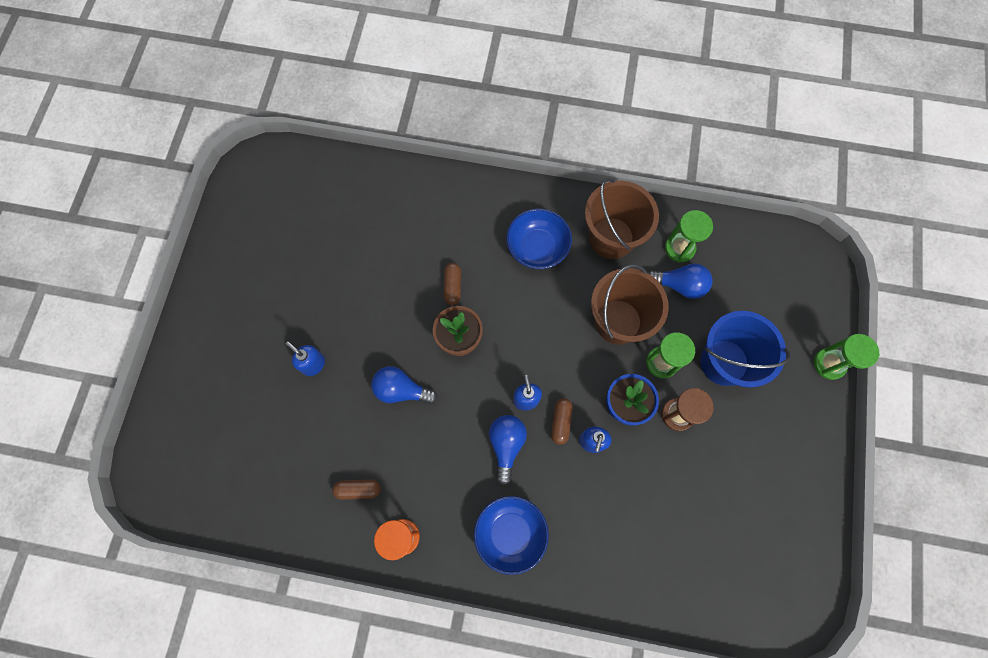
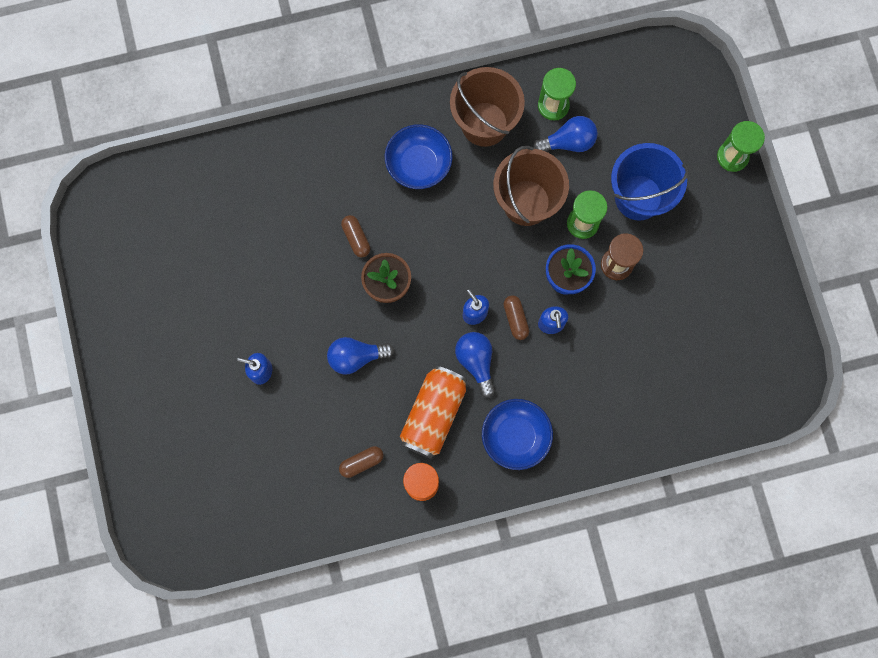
camera: 25 degrees left, 5 degrees up
none -> orange can [400,366,467,459]

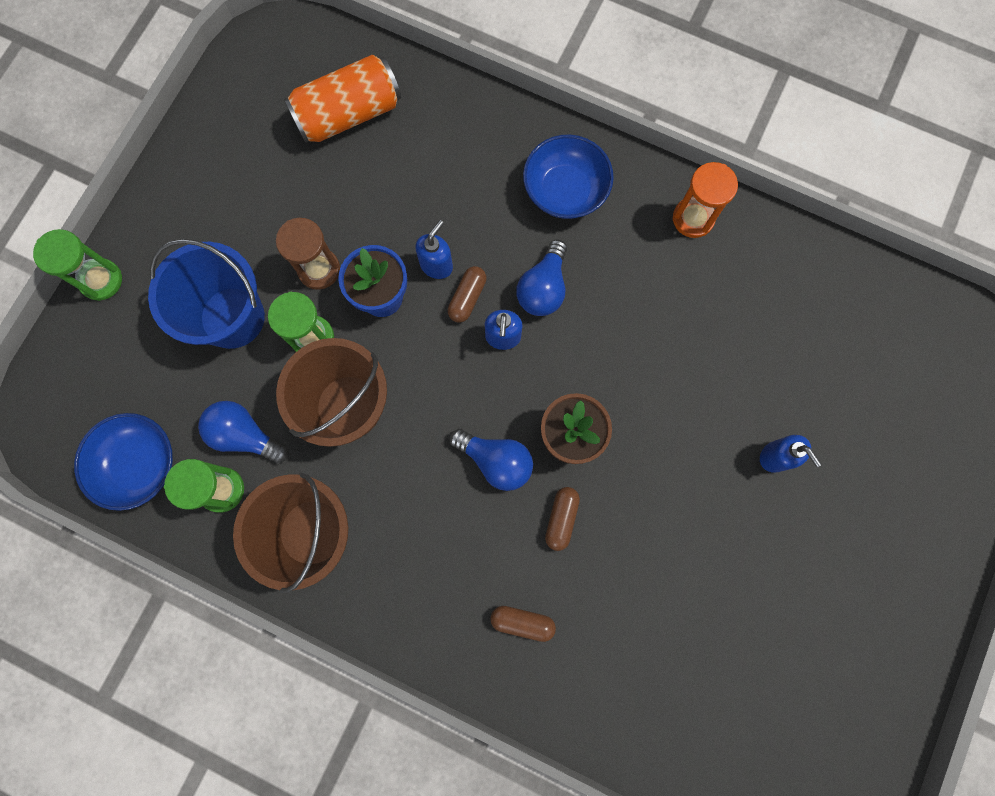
camera: 140 degrees left, 0 degrees up
blue light bulb [327,337,394,375] -> blue light bulb moved to [450,429,533,491]
brown capsule [339,446,383,478] -> brown capsule moved to [491,606,556,642]
blue bowl [385,124,453,189] -> blue bowl moved to [74,413,173,511]
orange can [400,366,467,459] -> orange can moved to [284,55,401,143]

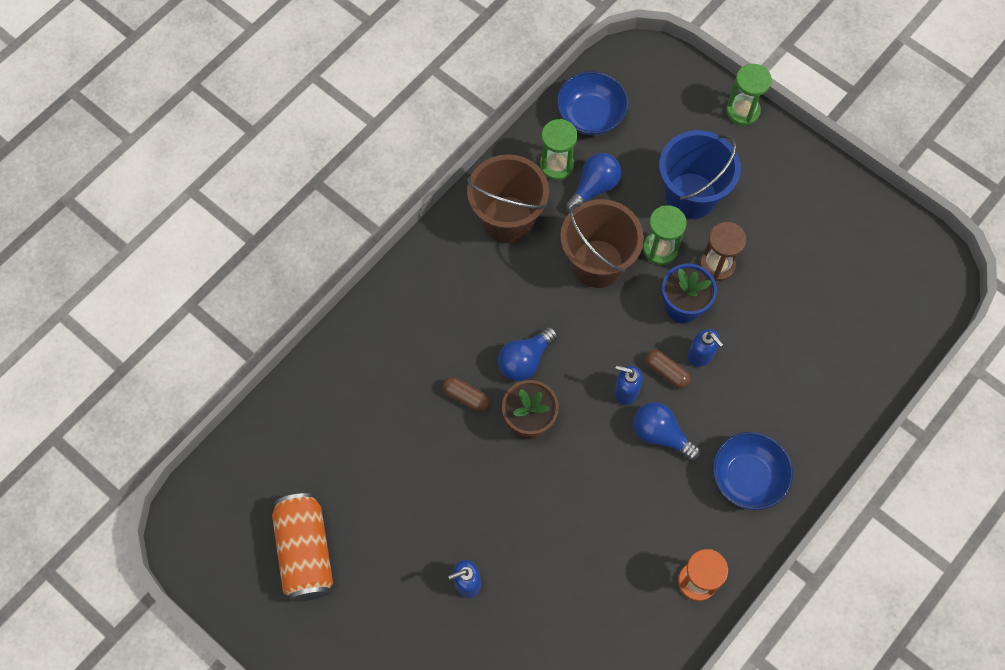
camera: 105 degrees right, 10 degrees down
orange can [284,55,401,143] -> orange can moved to [272,493,333,602]
brown capsule [491,606,556,642] -> none

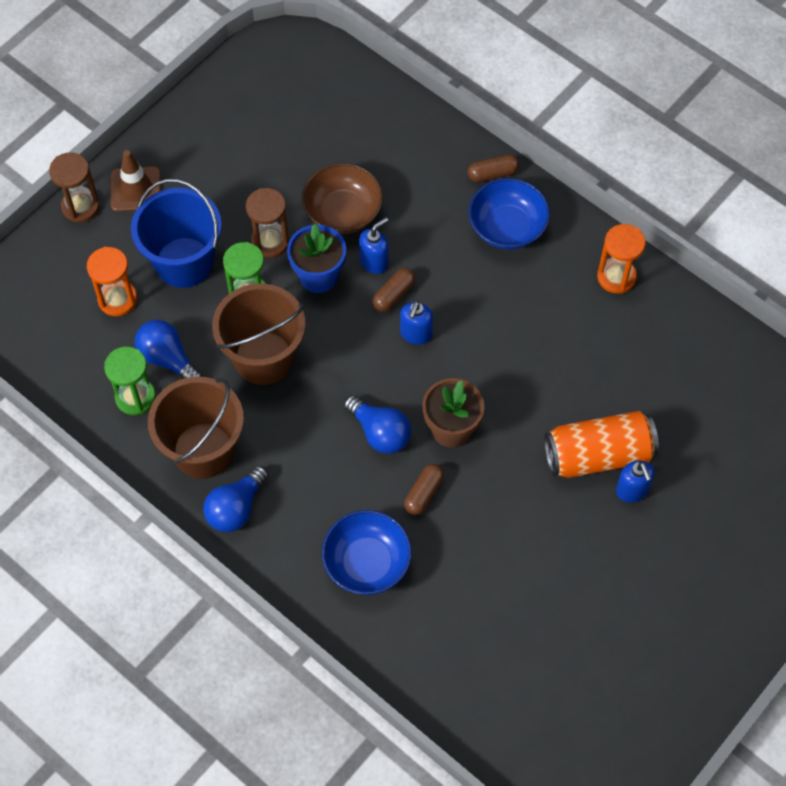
camera: 90 degrees left, 5 degrees down
orange can [272,493,333,602] -> orange can moved to [544,411,659,478]
blue bowl [557,71,628,135] -> blue bowl moved to [322,510,412,595]
blue light bulb [634,402,700,461] -> blue light bulb moved to [203,465,269,532]
green hourglass [726,64,772,126] -> brown hourglass [49,152,100,223]
none -> orange hourglass [87,247,137,316]
none -> brown traffic cone [111,150,161,212]
none -> brown bowl [302,163,383,234]
none -> brown capsule [467,154,519,182]

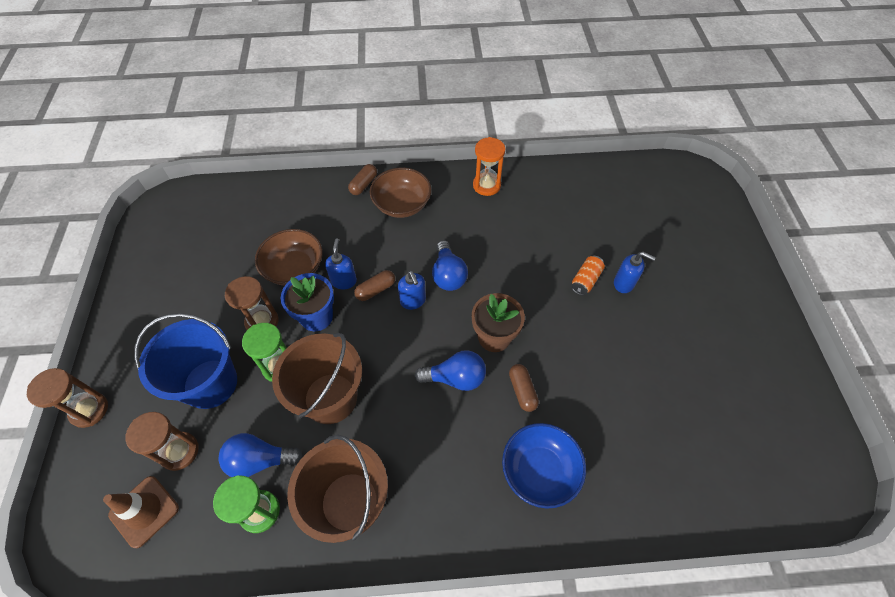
camera: 45 degrees left, 5 degrees down
orange hourglass [87,247,137,316] -> brown hourglass [126,412,199,471]
brown traffic cone [111,150,161,212] -> brown traffic cone moved to [103,476,179,548]
blue light bulb [203,465,269,532] -> blue light bulb moved to [432,240,468,291]
brown capsule [373,268,415,312] -> brown capsule turned 60 degrees clockwise [354,270,395,301]
blue bowl [469,178,550,250] -> brown bowl [370,168,431,218]
orange can [544,411,659,478] -> orange can [571,256,605,295], size x0.50

